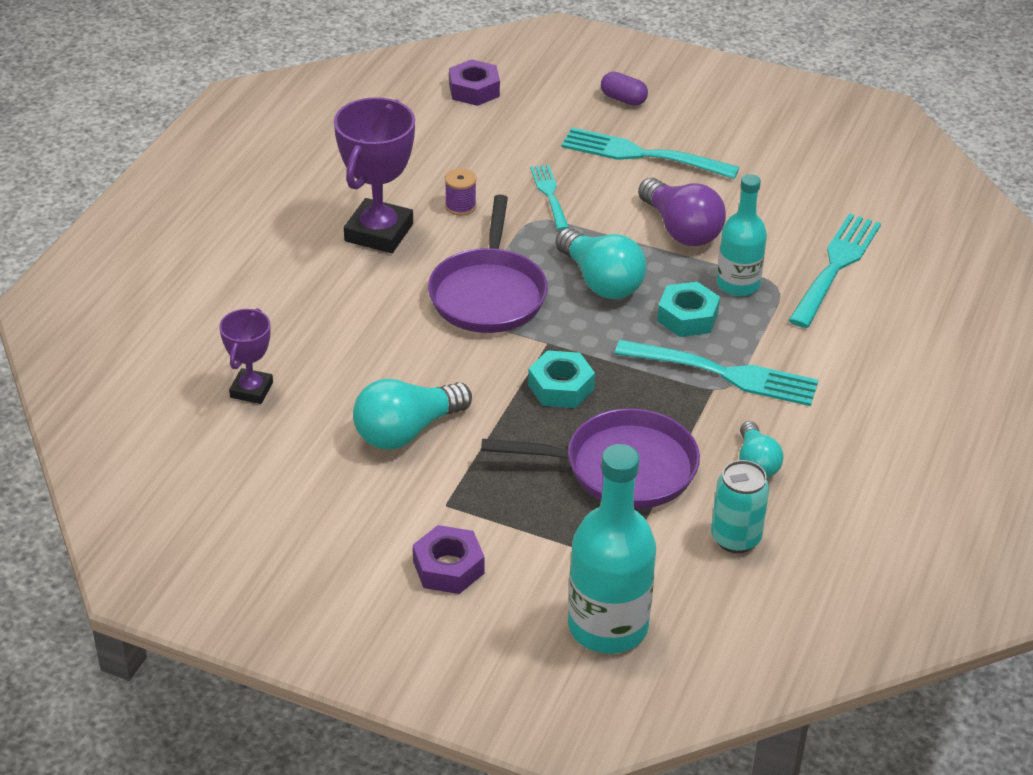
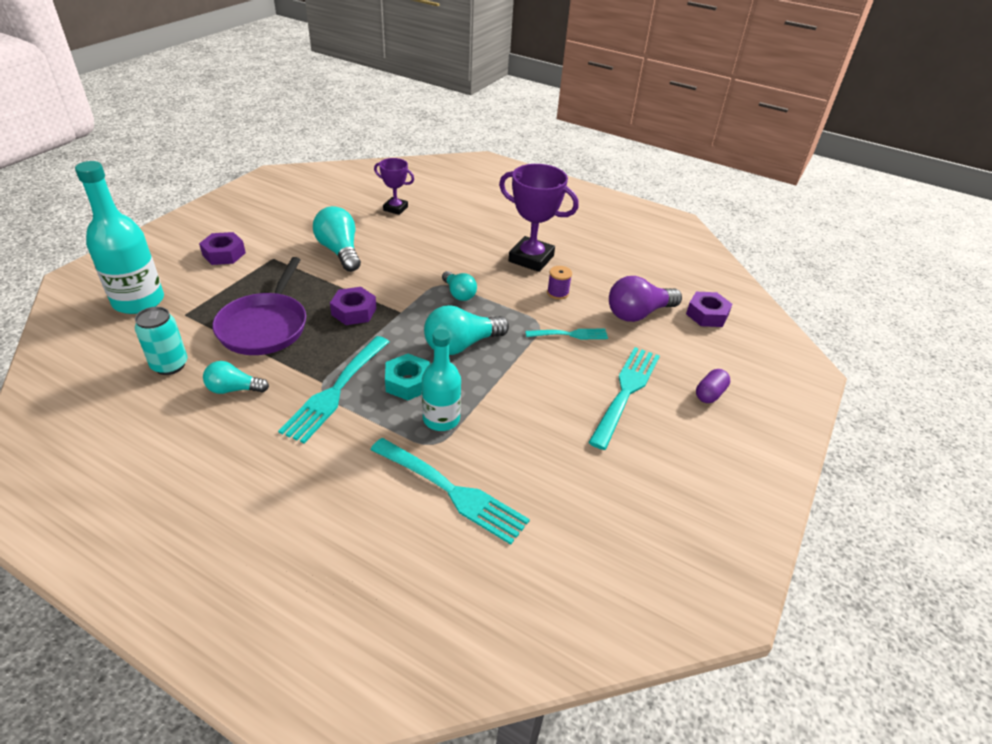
camera: 95 degrees right, 0 degrees up
purple pan [428,195,548,333] -> turquoise light bulb [442,271,477,301]
turquoise nut [528,350,595,408] -> purple nut [330,287,377,325]
purple light bulb [638,178,726,246] -> purple light bulb moved to [609,276,682,322]

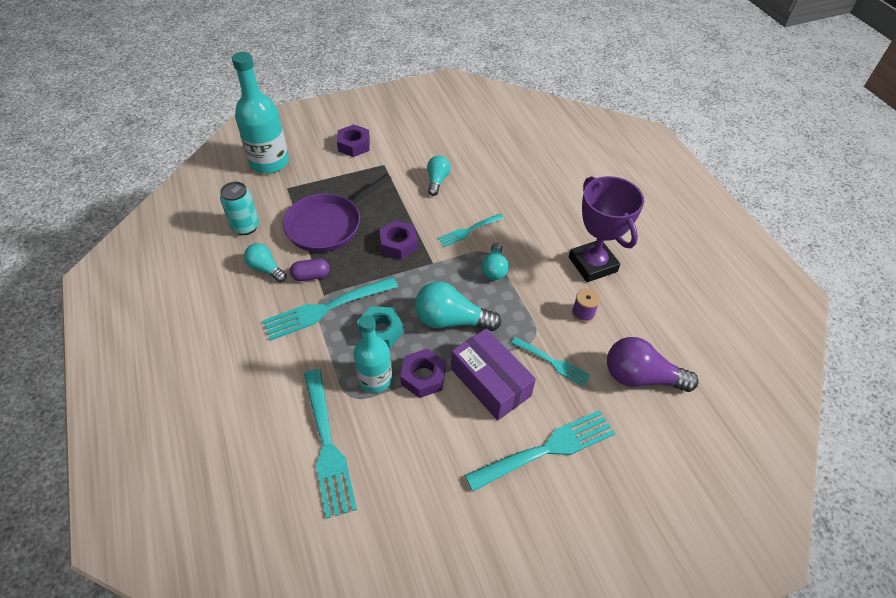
camera: 40 degrees right, 10 degrees up
turquoise light bulb [313,206,361,272] -> turquoise light bulb [427,155,451,196], size x0.61
purple trophy [374,158,414,215] -> none
purple nut [686,292,732,327] -> purple nut moved to [400,349,446,398]
purple capsule [696,369,730,403] -> purple capsule moved to [290,258,330,281]
none -> turquoise fork [438,214,504,247]
none -> purple box [451,328,536,421]

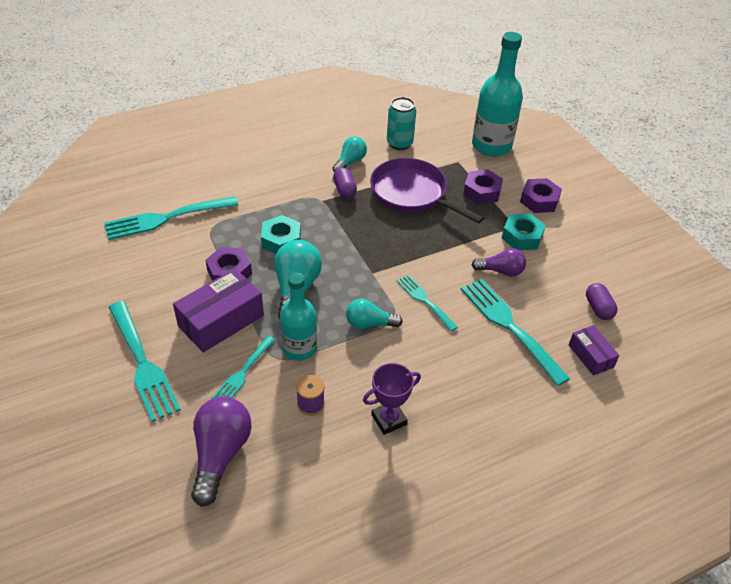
camera: 85 degrees right, 5 degrees down
turquoise fork [262,277,398,341] -> turquoise fork moved to [461,278,570,386]
turquoise bottle [354,315,392,393] -> turquoise bottle moved to [280,273,317,361]
purple nut [379,220,418,259] -> purple nut moved to [463,169,503,205]
turquoise light bulb [427,155,451,196] -> purple light bulb [471,248,526,277]
purple trophy [569,176,644,282] -> purple trophy [363,363,421,435], size x0.58
none -> turquoise nut [502,213,546,250]
none -> purple box [569,325,619,376]
none -> purple capsule [586,283,617,320]

